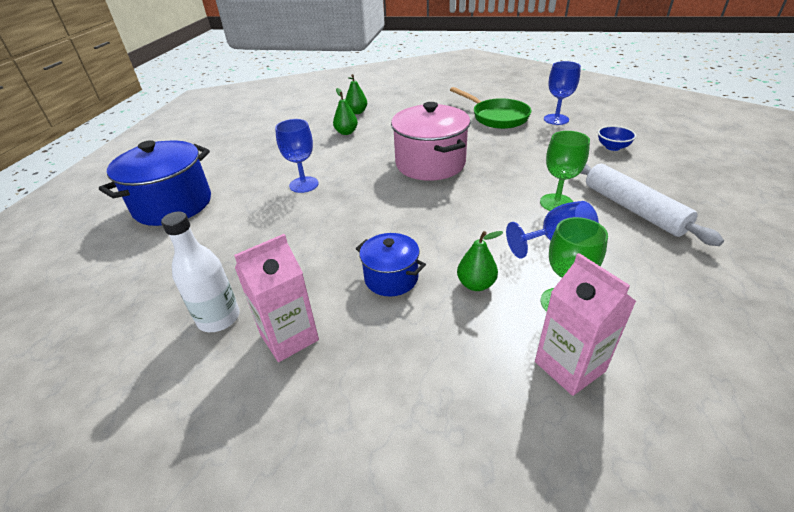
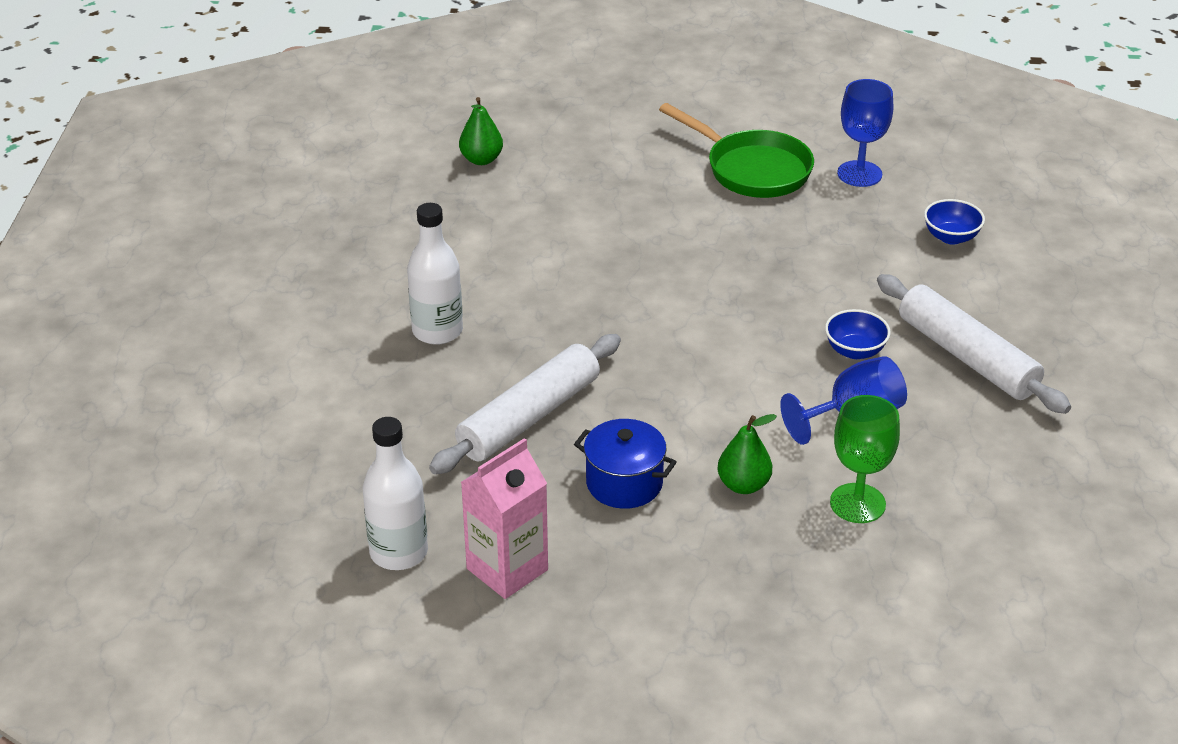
camera: 10 degrees left, 0 degrees up
blue pot [99,140,211,226] -> none
blue goblet [275,119,319,193] -> white bottle [407,203,463,345]
green pear [333,88,358,135] -> none
pink pot [391,102,470,181] -> none
pink carton [535,253,636,396] -> none
green goblet [540,131,590,211] -> blue bowl [825,309,891,359]
none -> white rolling pin [429,334,621,474]

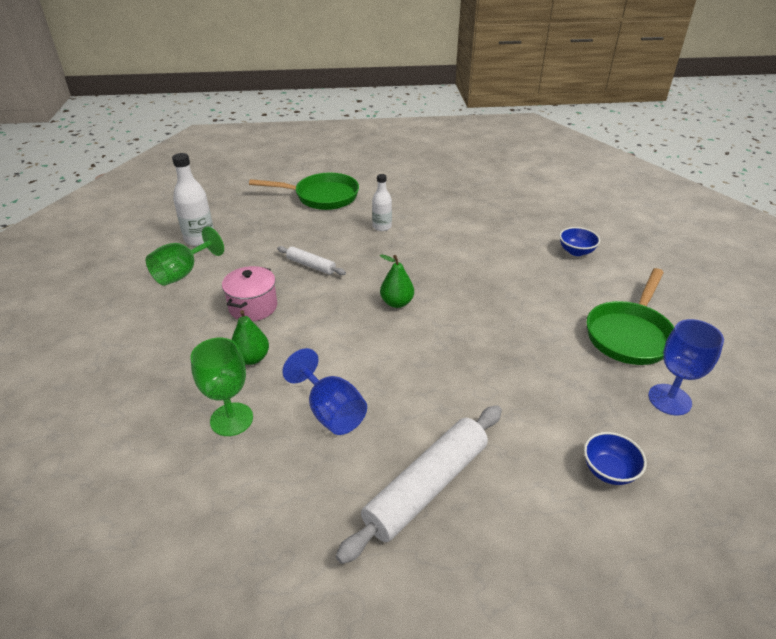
camera: 80 degrees right, 0 degrees up
white bottle [407,203,463,345] -> white bottle [372,174,392,231], size x0.65
white rolling pin [429,334,621,474] -> white rolling pin [277,246,346,275], size x0.52
green pear [459,97,503,165] -> green pear moved to [380,254,414,308]
pink carton [461,438,548,599] -> green goblet [146,227,224,286]
blue pot [574,419,677,509] -> pink pot [222,266,277,321]
blue bowl [825,309,891,359] -> blue bowl moved to [559,227,600,256]
none -> green pan [249,173,359,210]

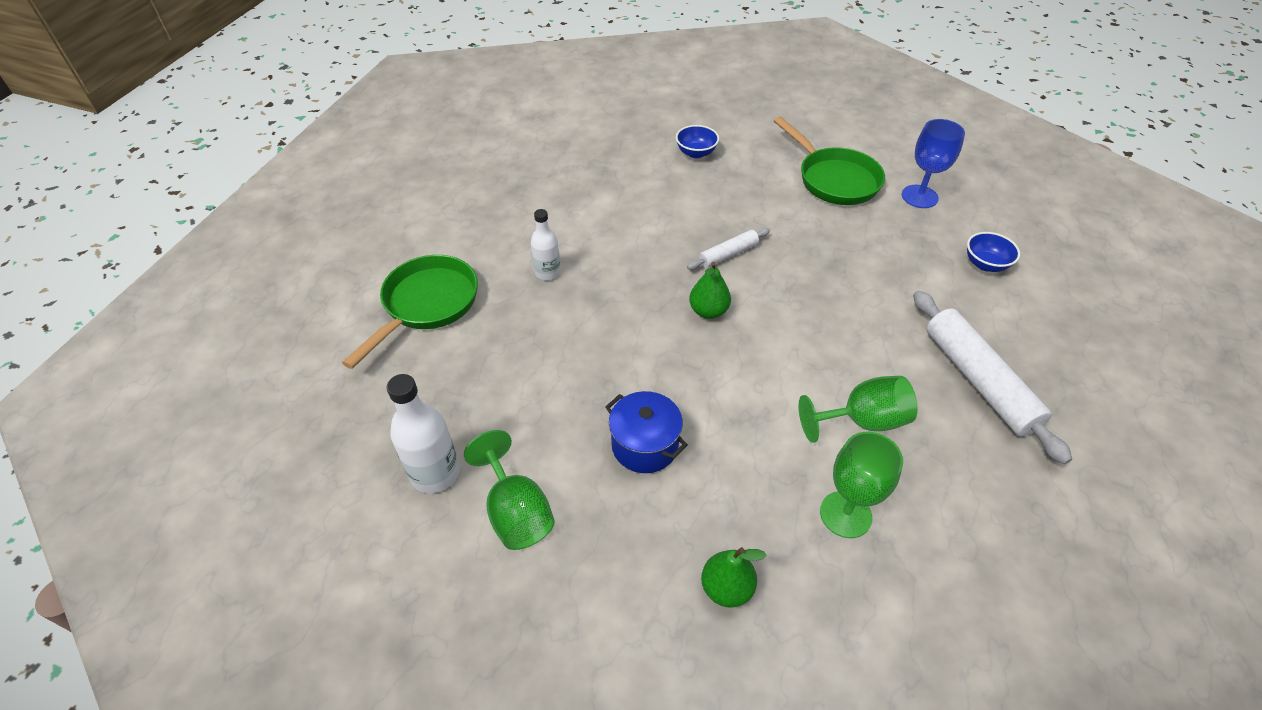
camera: 65 degrees left, 10 degrees up
pink pot [222,266,277,321] -> blue pot [605,391,688,473]
green pear [231,310,269,365] -> green pear moved to [701,547,767,608]
white rolling pin [277,246,346,275] -> white rolling pin moved to [687,228,770,270]
blue goblet [282,348,367,435] -> green goblet [799,376,918,443]

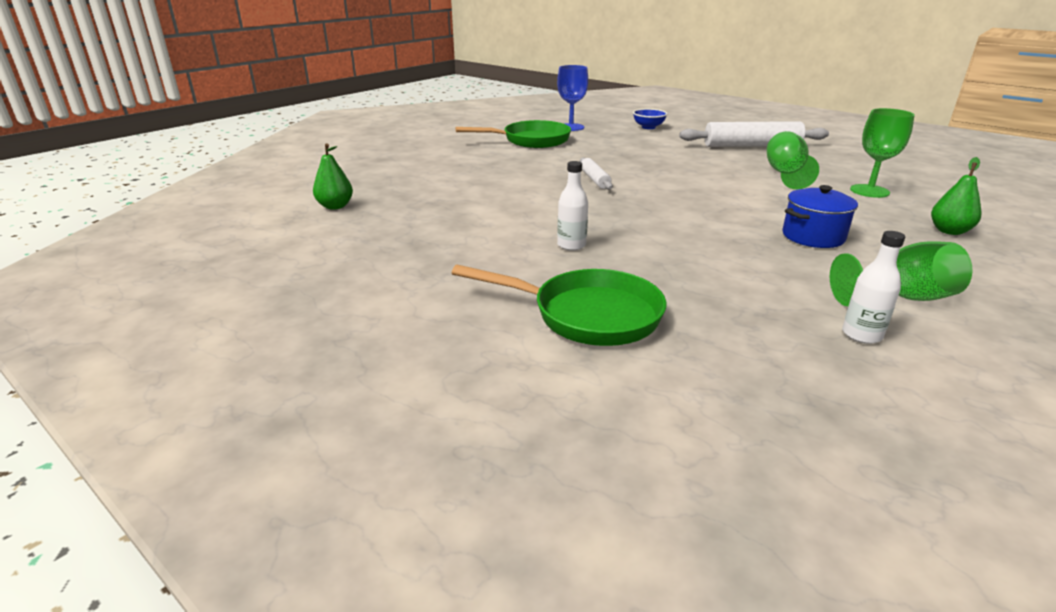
camera: 70 degrees left, 20 degrees down
green pan [342,255,478,369] -> green pan turned 150 degrees clockwise [452,265,667,346]
white bottle [387,374,460,493] -> white bottle [842,231,905,344], size x0.65
blue bowl [676,125,719,158] -> none
green pear [689,262,731,319] -> green pear moved to [313,144,353,210]

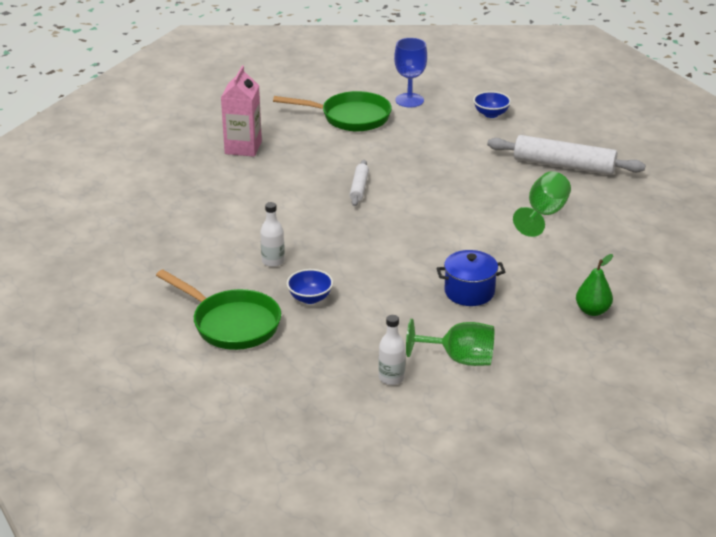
camera: 20 degrees right, 5 degrees up
green pear [313,144,353,210] -> none
green goblet [850,108,915,198] -> none
none -> pink carton [221,66,262,157]
none -> blue bowl [287,269,333,304]

